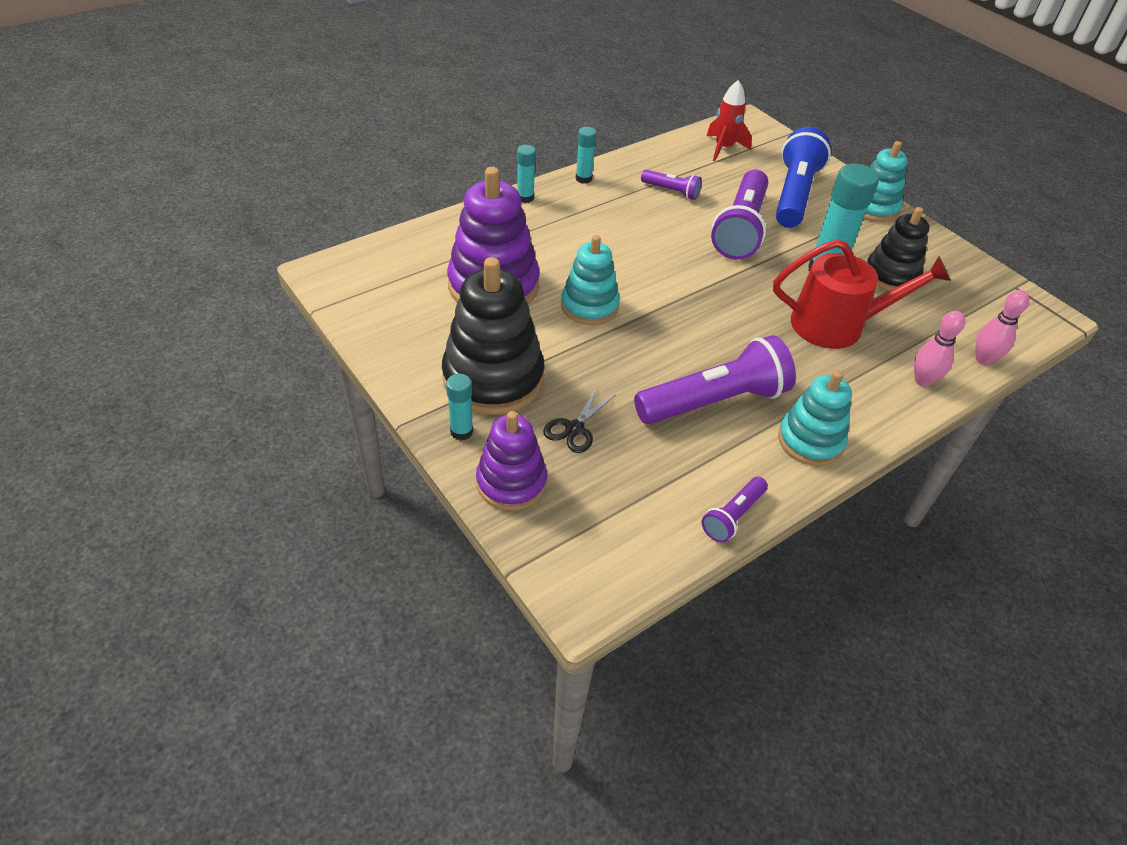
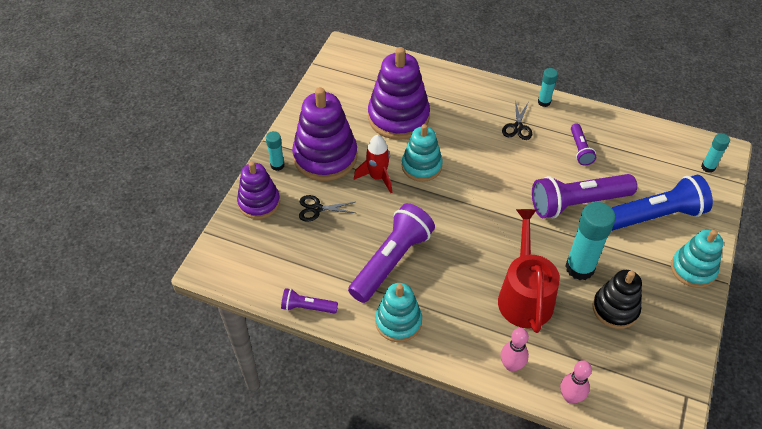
camera: 60 degrees right, 5 degrees up
black stacking toy [442,257,544,415] -> purple stacking toy [292,87,357,181]
turquoise glue stick [517,145,536,203] -> turquoise glue stick moved to [701,133,730,173]
purple flashlight [634,335,796,424] -> purple flashlight turned 90 degrees counterclockwise [348,203,435,303]
red rocket [707,80,752,161] -> red rocket moved to [354,135,392,193]
red watering can [773,239,951,349] -> red watering can turned 150 degrees counterclockwise [498,209,560,333]
none -> black scissors [502,100,532,140]

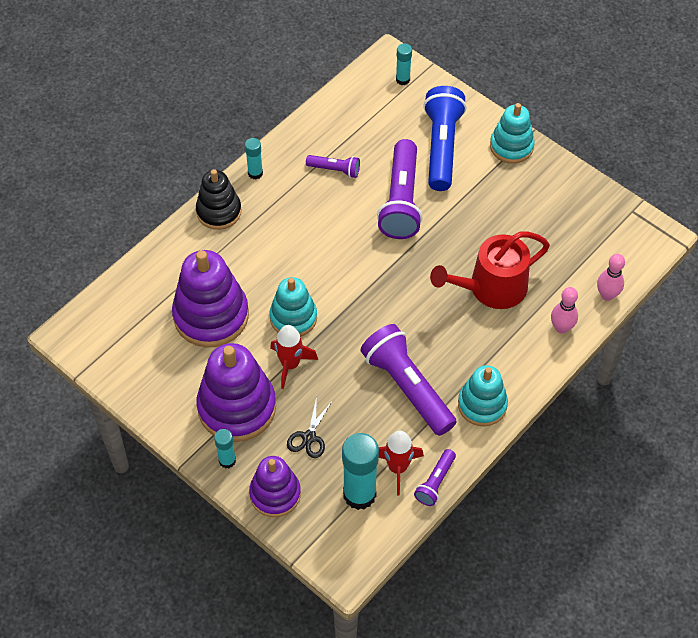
camera: 70 degrees left, 5 degrees up
red watering can [498,209,560,333] -> red watering can turned 45 degrees counterclockwise [430,231,550,309]
black scissors [502,100,532,140] -> none
turquoise glue stick [565,202,616,280] -> turquoise glue stick moved to [342,433,379,510]
black stacking toy [592,270,642,329] -> black stacking toy moved to [196,169,242,230]
none -> red rocket [379,431,424,495]

